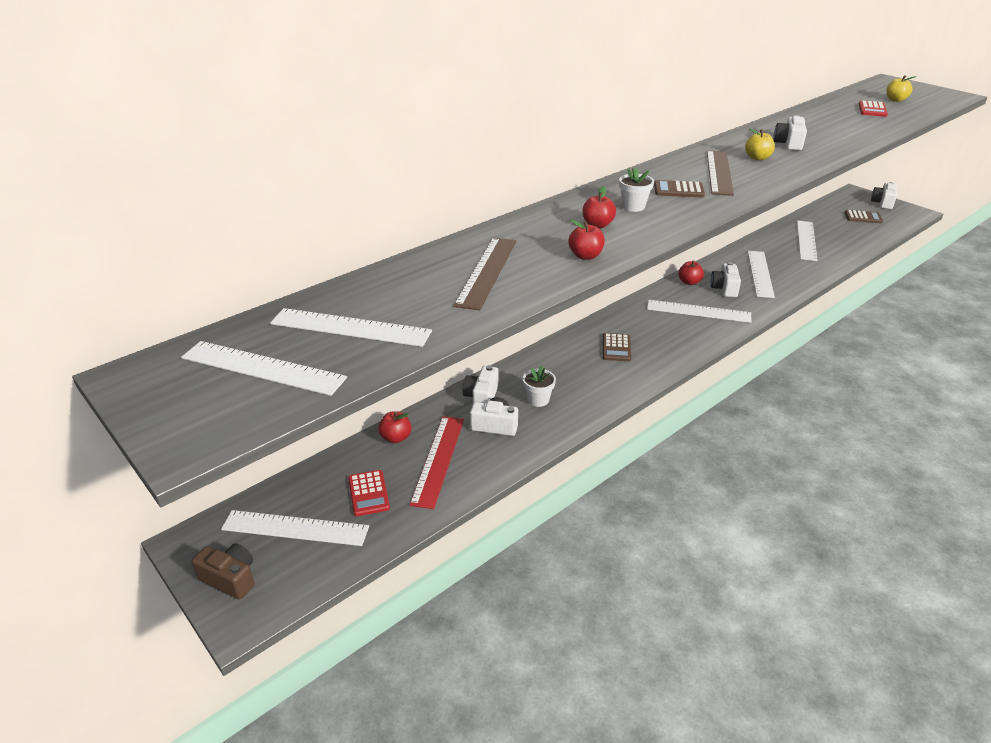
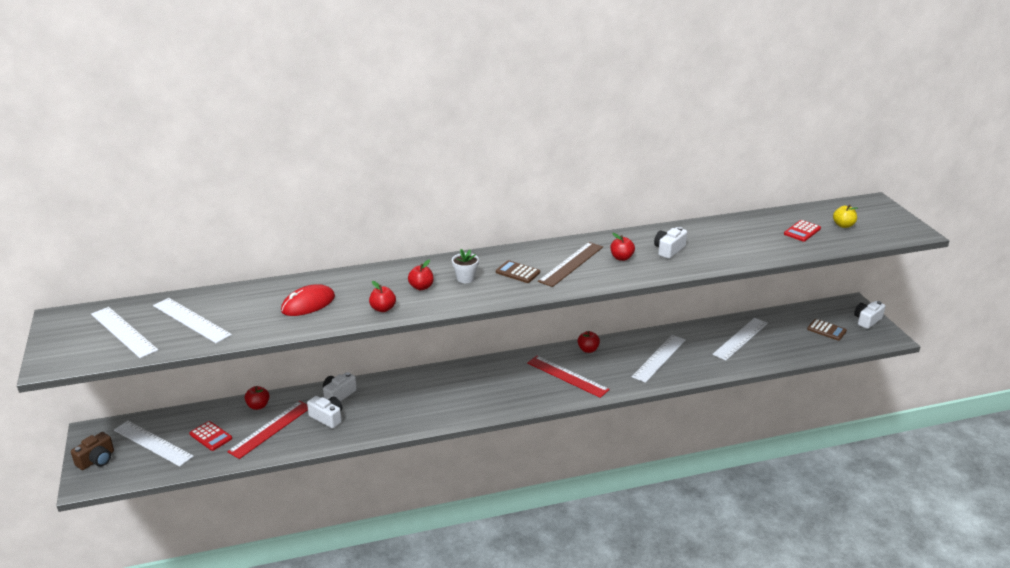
camera: 25 degrees right, 5 degrees down
brown camera [192,543,254,600] -> brown camera turned 75 degrees clockwise [71,432,114,470]
red calculator [348,470,390,516] -> red calculator turned 60 degrees counterclockwise [190,421,232,451]
brown ruler [453,237,516,310] -> red mouse [281,284,335,316]
white flower pot [523,366,556,407] -> none
brown calculator [603,333,631,361] -> none
white ruler [647,300,752,323] -> red ruler [527,356,610,398]
white camera [710,262,741,297] -> none
yellow apple [745,129,775,160] -> red apple [610,233,635,261]

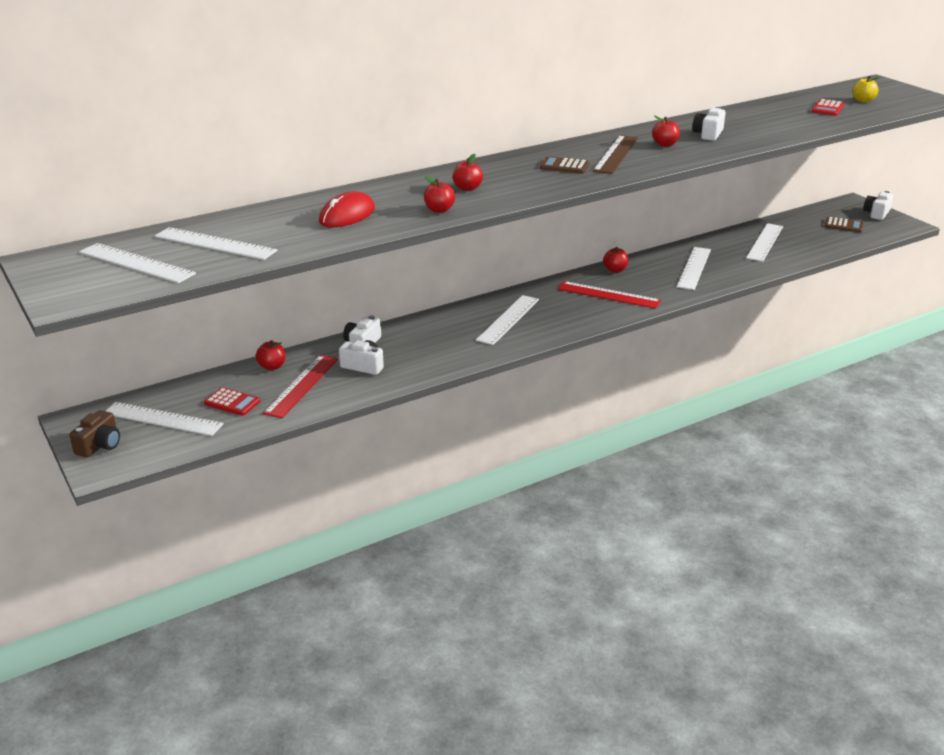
camera: 15 degrees left, 0 degrees up
white flower pot [452,249,479,283] -> none
none -> white ruler [476,295,539,345]

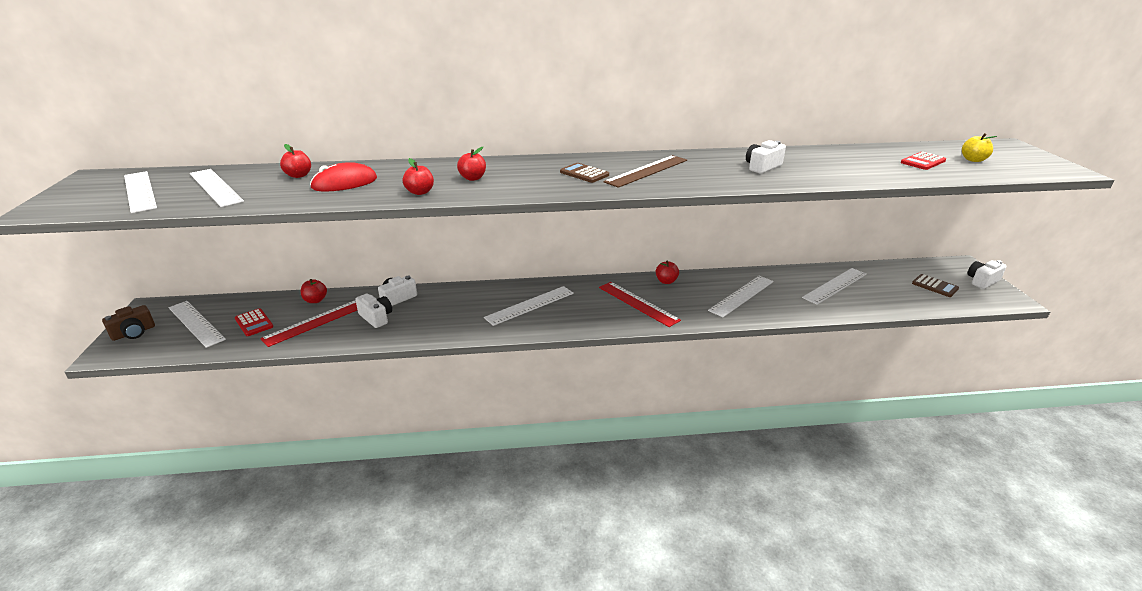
camera: 25 degrees right, 0 degrees up
red apple [652,115,680,147] -> red apple moved to [280,144,311,178]

